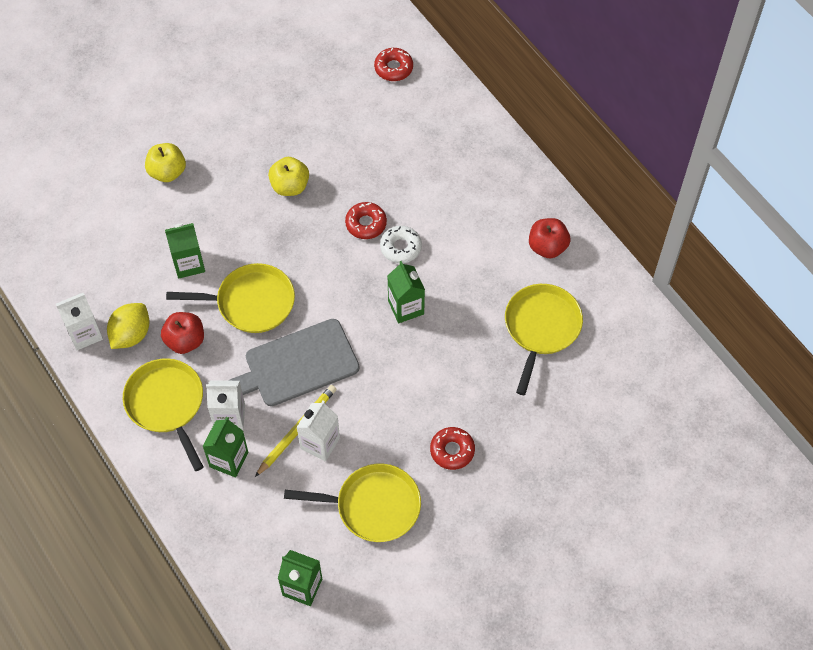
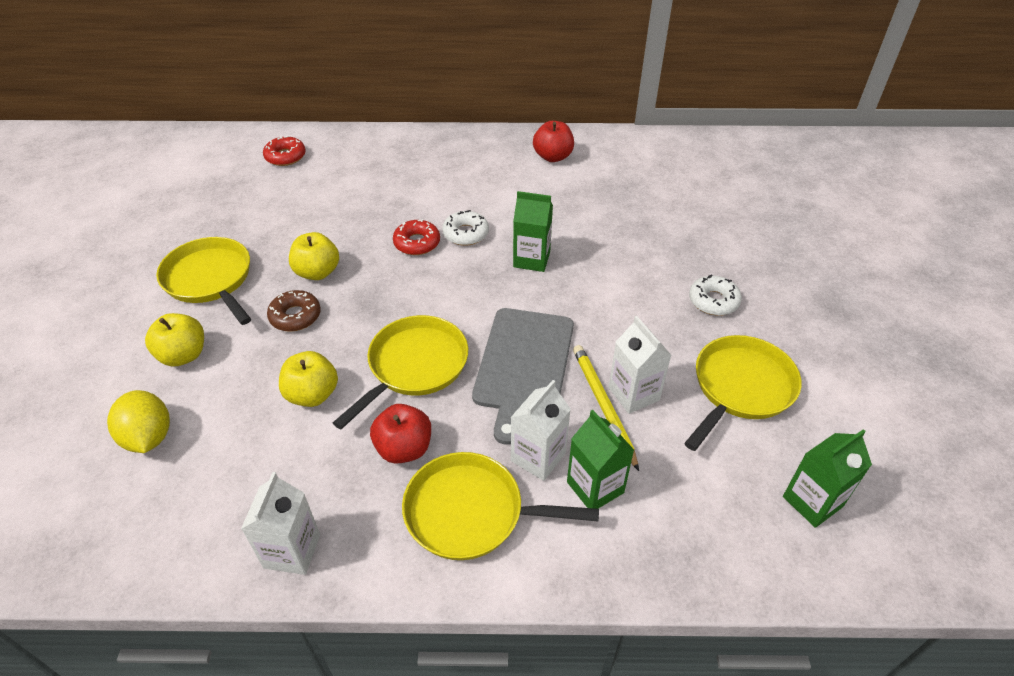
camera: 55 degrees left, 15 degrees down
yellow lemon [107,303,150,349] -> yellow lemon moved to [107,390,170,453]
green carton [165,223,205,278] -> yellow apple [279,351,338,407]
red donut [430,427,475,470] -> white donut [689,274,742,316]
yellow pan [505,284,583,395] -> yellow pan moved to [156,237,251,325]
none -> brown donut [267,290,321,332]

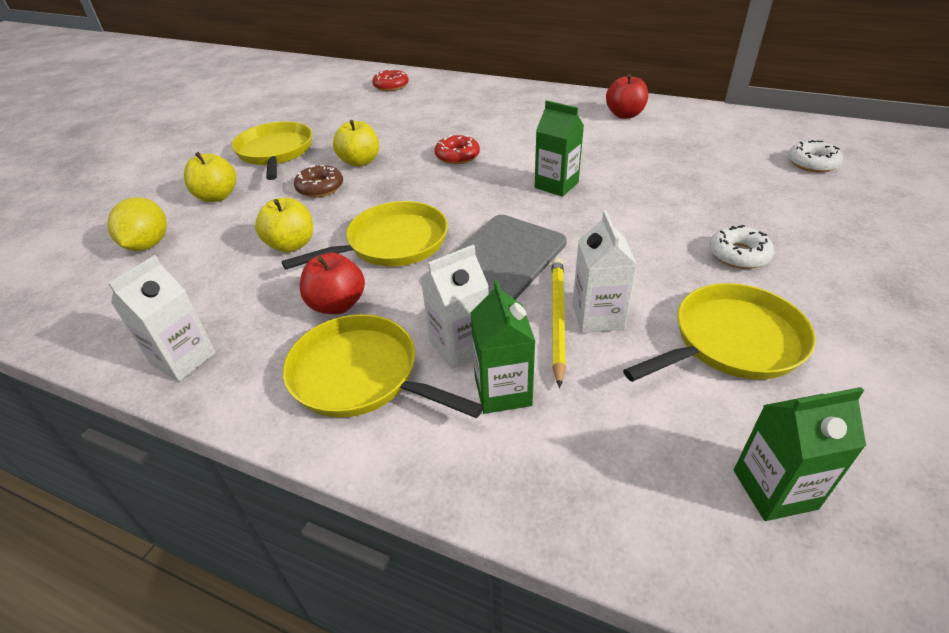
camera: 25 degrees right, 5 degrees down
white donut [442,210,489,246] -> white donut moved to [788,140,843,173]

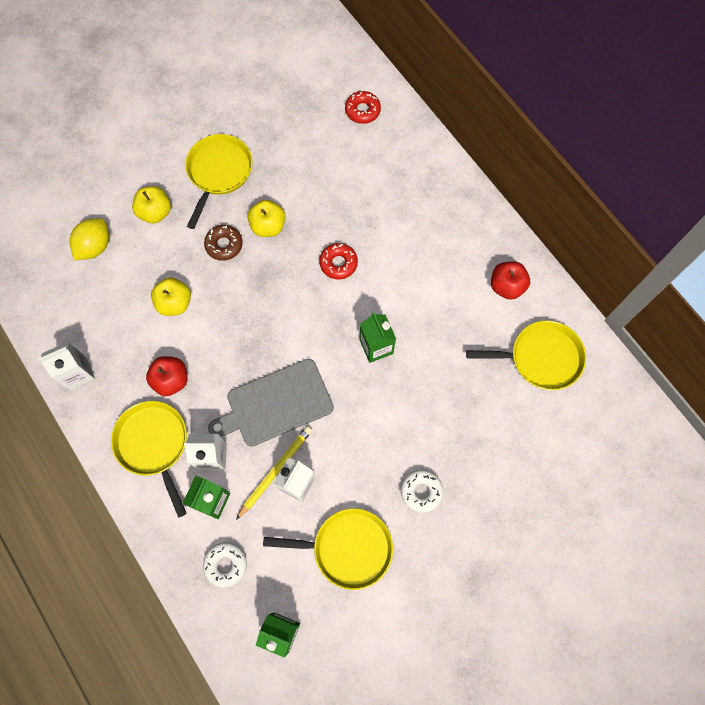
camera: 30 degrees right, 30 degrees up
yellow pan [281,201,448,270] -> yellow pan moved to [466,320,586,390]
white donut [788,140,843,173] -> white donut moved to [203,542,247,588]

